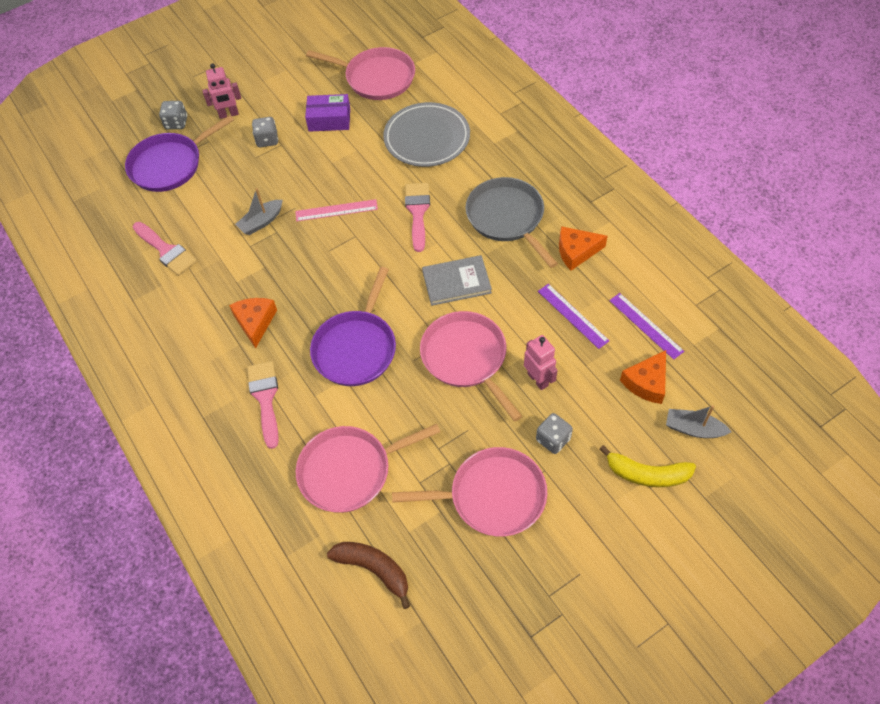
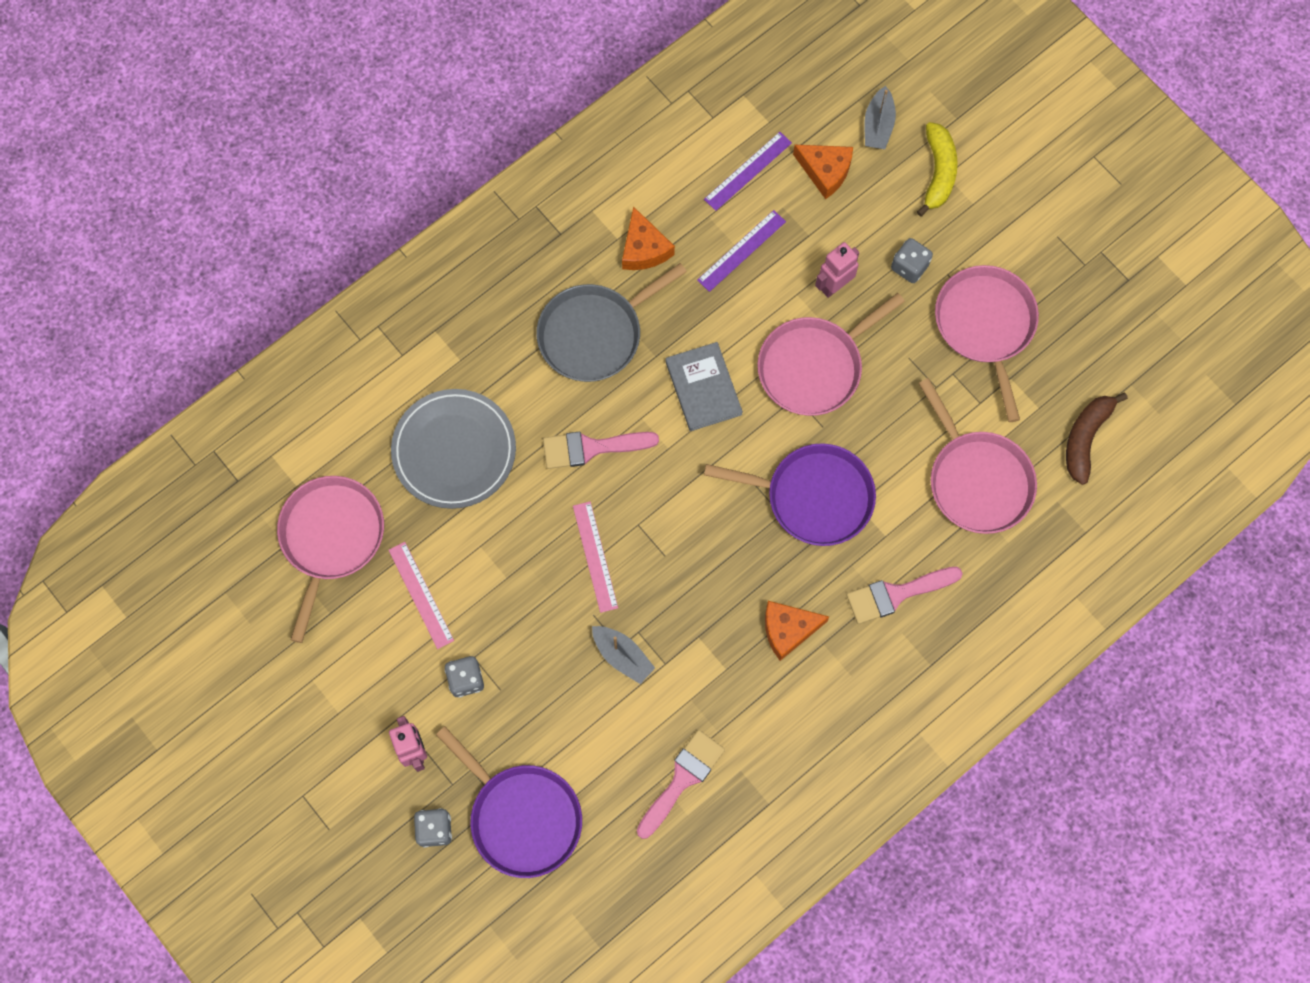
camera: 100 degrees left, 15 degrees up
purple box [305,94,350,132] -> pink ruler [389,542,454,649]

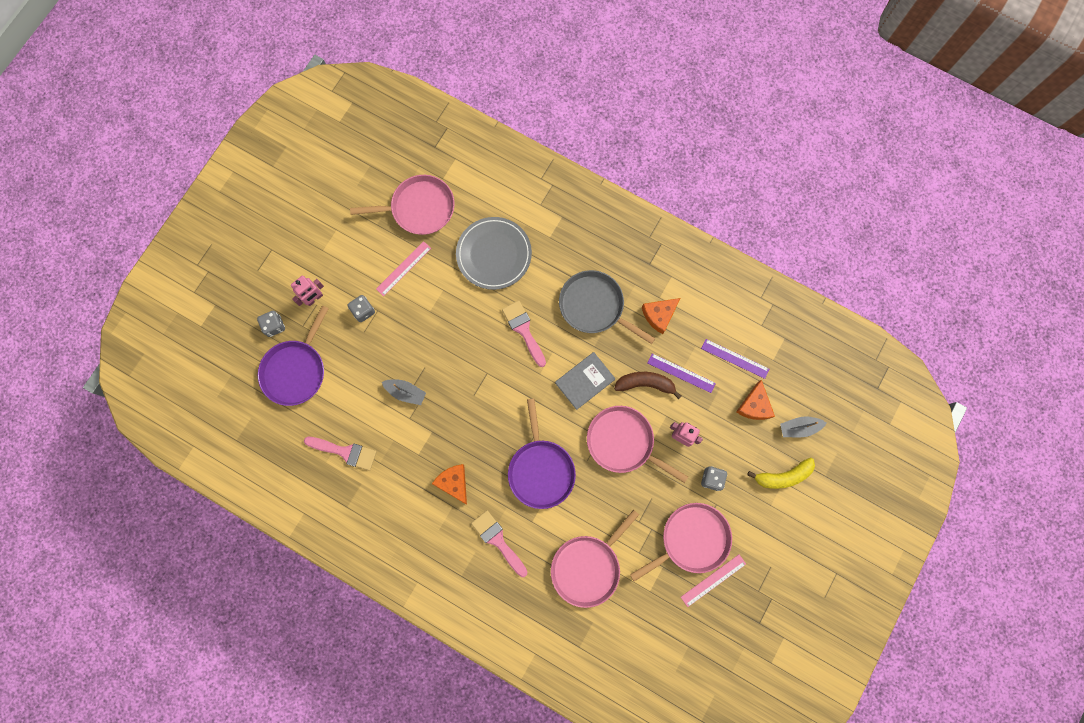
camera: 70 degrees right, 5 degrees up
pink ruler [573,501,618,613] -> pink ruler moved to [681,554,746,607]
grey boat [592,626,655,684] -> grey boat turned 90 degrees counterclockwise [382,379,426,405]
brown banana [1066,393,1128,485] -> brown banana moved to [614,372,681,399]

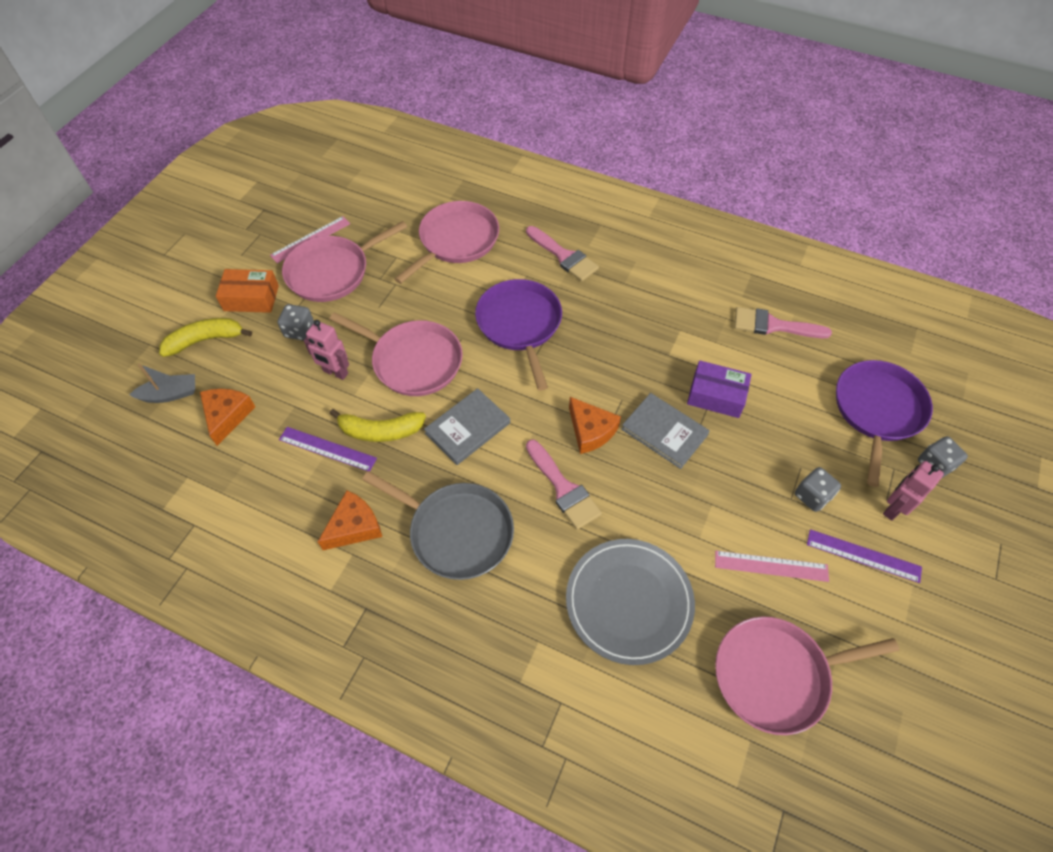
camera: 175 degrees right, 20 degrees down
pink ruler [376,241,431,296] -> pink ruler turned 60 degrees clockwise [715,551,829,582]
grey boat [382,379,426,405] -> purple box [687,360,752,418]
orange cheese [432,464,467,504] -> orange cheese moved to [569,397,621,454]
brown banana [614,372,681,399] -> yellow banana [329,409,426,442]
purple ruler [701,339,769,379] -> purple ruler moved to [807,529,922,583]
none -> orange box [216,269,279,313]
none -> grey book [621,393,710,469]

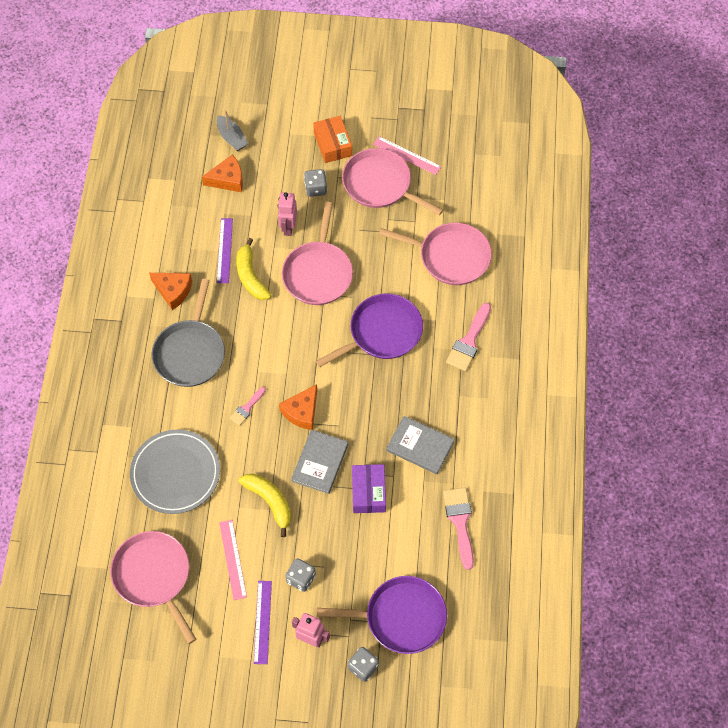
camera: 70 degrees right, 5 degrees up
yellow banana [159,318,252,357] -> yellow banana moved to [239,474,291,537]
grey book [424,388,510,465] -> grey book moved to [386,416,455,474]
pink brush [526,439,602,530] -> pink brush [230,387,266,426], size x0.59

